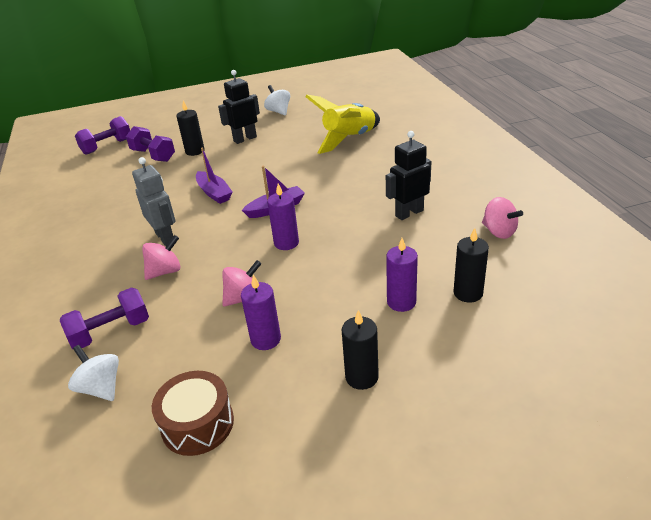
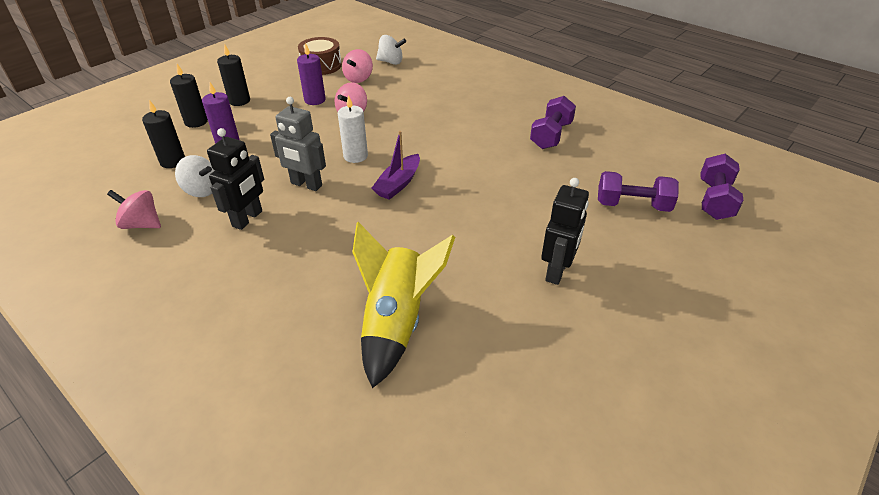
camera: 145 degrees right, 5 degrees up
purple dumbbell [60,288,149,349] -> purple dumbbell moved to [530,96,576,149]
grey robot [132,157,175,246] -> grey robot moved to [270,97,326,191]
pink spinning top [142,235,181,280] -> pink spinning top moved to [342,49,373,83]
black candle [176,101,205,156] -> black candle moved to [170,64,208,128]
purple boat [196,147,233,204] -> none
white spinning top [264,85,290,115] -> white spinning top moved to [175,155,215,197]
purple candle [267,184,299,250] -> white candle [338,95,368,163]

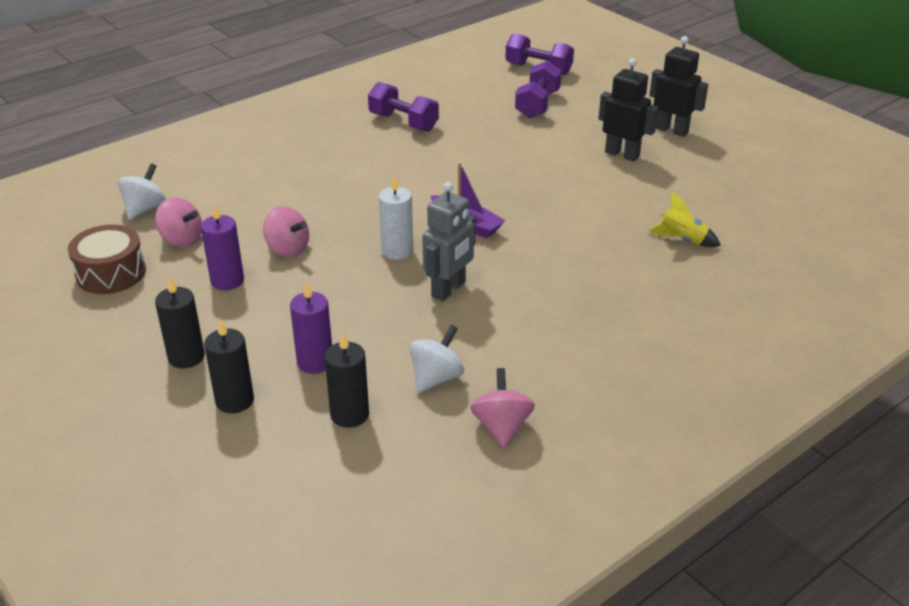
camera: 80 degrees left, 5 degrees down
pink spinning top [107,190,161,229] -> pink spinning top turned 150 degrees clockwise [470,368,535,448]
black robot [207,128,264,230] -> black robot moved to [650,36,708,137]
yellow rocket [352,222,455,388] -> yellow rocket [648,191,721,247], size x0.50

